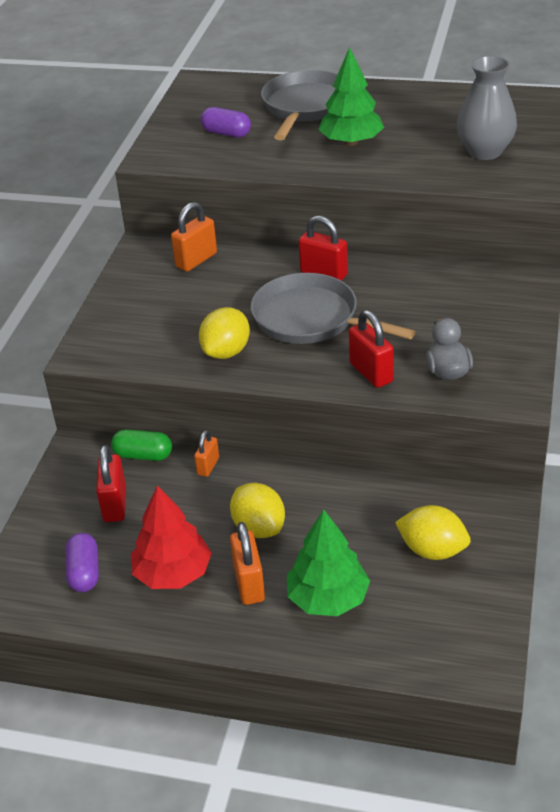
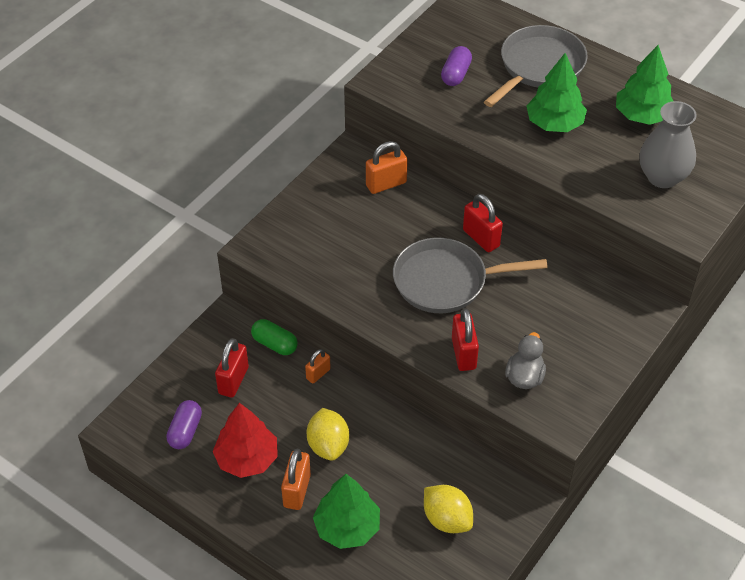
camera: 20 degrees right, 10 degrees up
yellow lemon [199,307,250,359] -> none
purple capsule [201,107,251,137] -> purple capsule turned 60 degrees clockwise [441,46,472,86]
grey pan [251,273,416,344] -> grey pan turned 60 degrees counterclockwise [393,238,548,313]
none -> green tree [616,45,673,125]

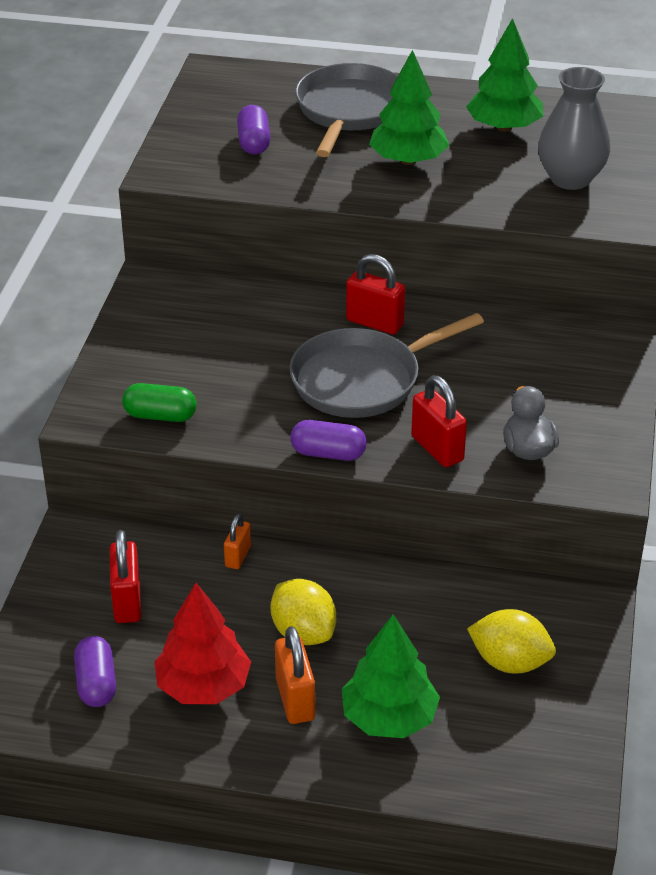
camera: 25 degrees left, 10 degrees down
green capsule [251,319,298,355] -> green capsule moved to [122,383,197,422]
orange padlock [366,141,408,194] -> none
none -> purple capsule [290,420,367,461]

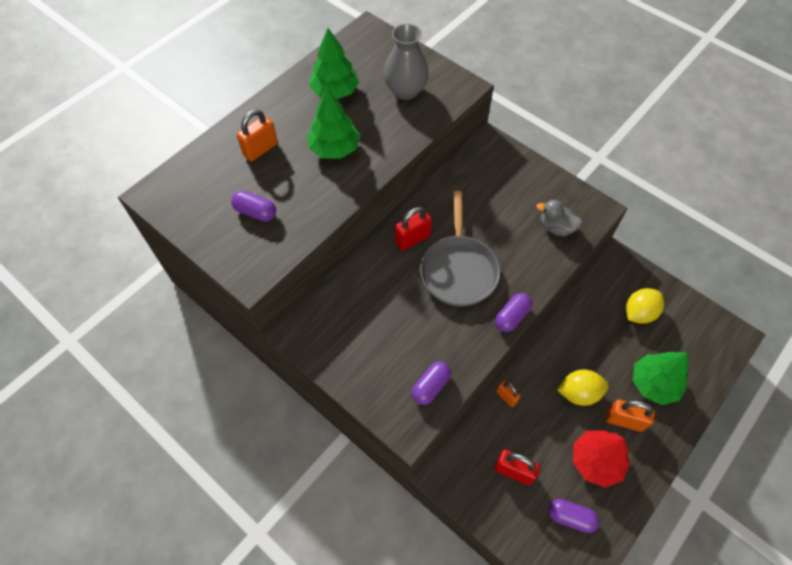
camera: 60 degrees left, 20 degrees up
green capsule [122,383,197,422] -> purple capsule [411,361,451,405]
grey pan [295,63,398,157] -> orange padlock [237,110,278,162]
red padlock [411,376,467,467] -> none

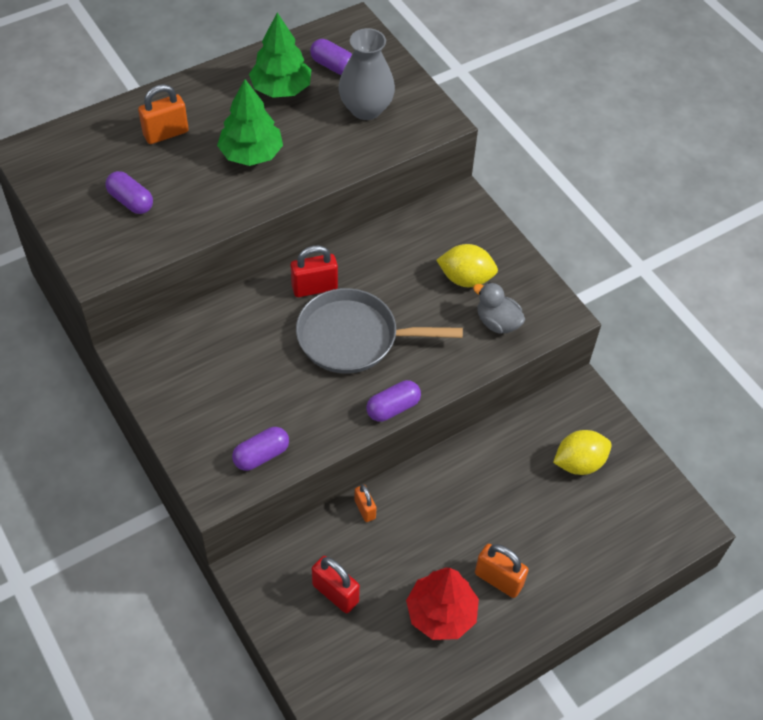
camera: 15 degrees right, 5 degrees down
grey pan [420,191,500,307] -> grey pan turned 75 degrees clockwise [296,288,463,374]
purple capsule [548,499,599,533] -> purple capsule moved to [310,39,352,75]
yellow lemon [557,369,608,406] -> yellow lemon moved to [436,244,498,287]
green tree [633,352,689,405] -> none

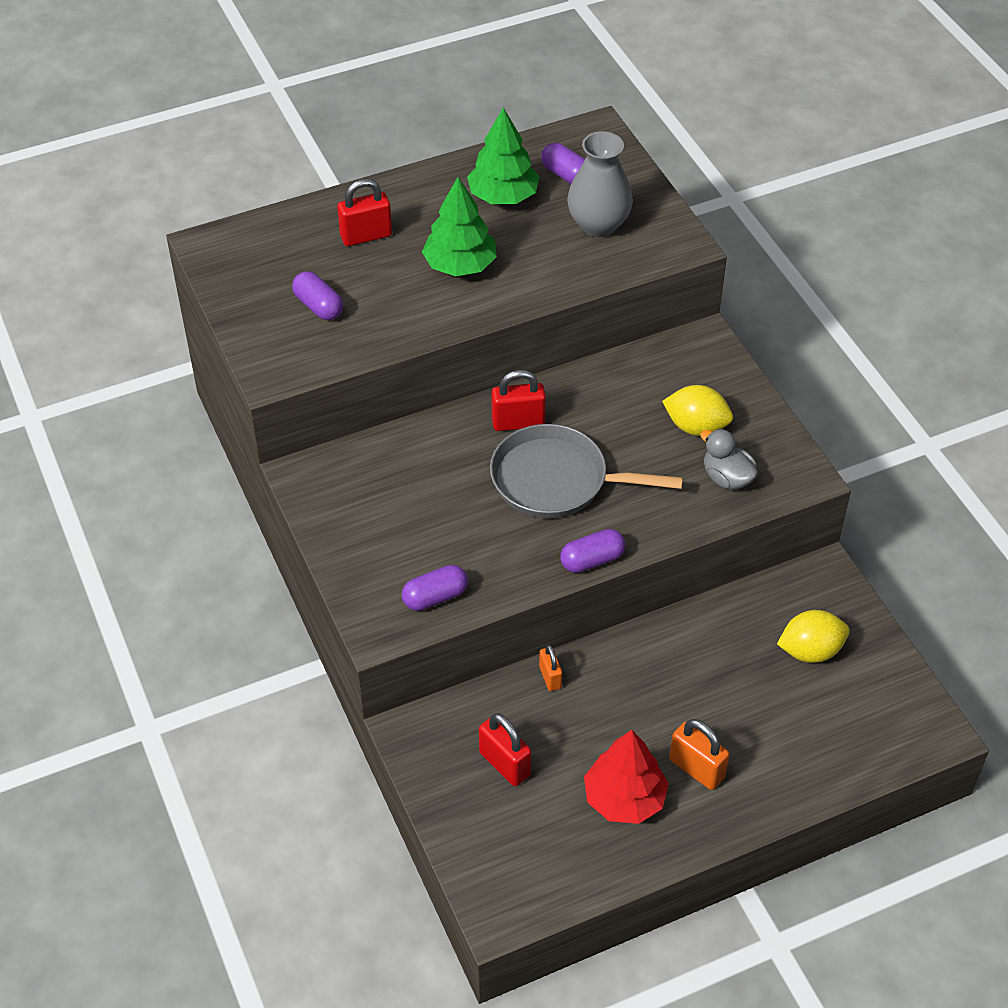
camera: 10 degrees right, 5 degrees down
orange padlock [138,84,189,144] -> red padlock [337,179,392,246]

